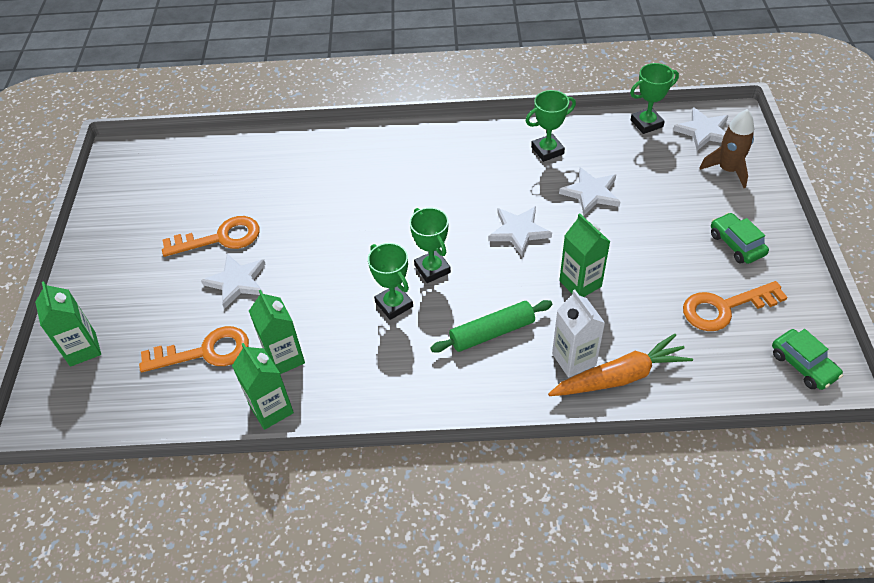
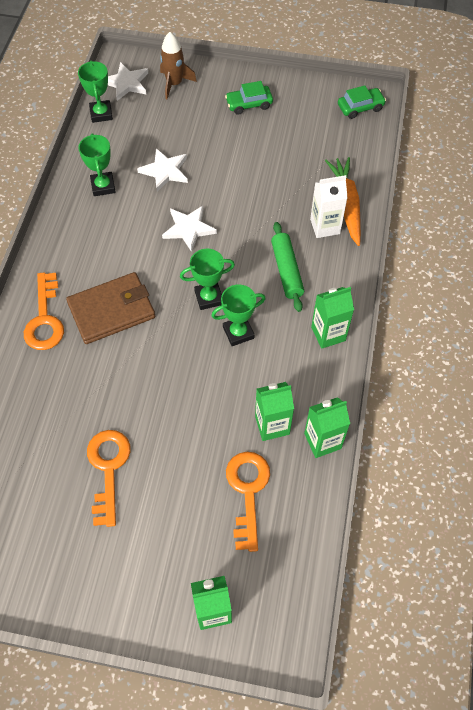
camera: 80 degrees left, 10 degrees up
white star [201,254,266,309] -> none
green carton [559,213,610,297] -> green carton moved to [311,287,354,349]
orange key [683,281,788,331] -> orange key moved to [24,272,64,350]
none -> brown wallet [66,272,155,344]

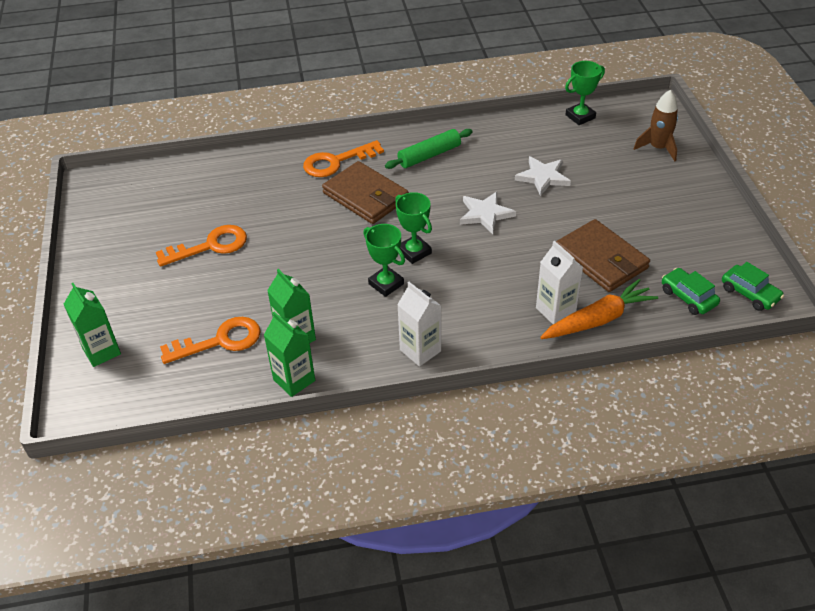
camera: 70 degrees right, 15 degrees down
green trophy [78,133,116,196] -> none
white star [108,62,148,101] -> none
green car [225,81,273,115] -> green car moved to [662,268,720,315]
green rolling pin [271,222,304,312] -> green rolling pin moved to [385,129,473,169]
green carton [311,287,354,349] -> white carton [397,282,441,367]
none -> brown wallet [556,219,650,292]

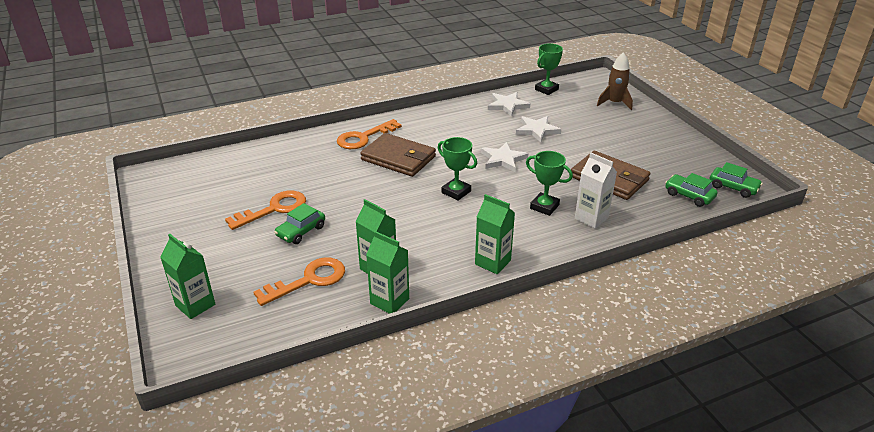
camera: 15 degrees left, 10 degrees down
green trophy [363,224,405,297] -> green trophy moved to [526,151,573,216]
green rolling pin [385,129,473,169] -> none
white carton [397,282,441,367] -> green carton [475,194,515,274]
orange carrot [540,279,658,339] -> none
none -> green car [274,203,325,244]
none -> white star [488,92,530,117]

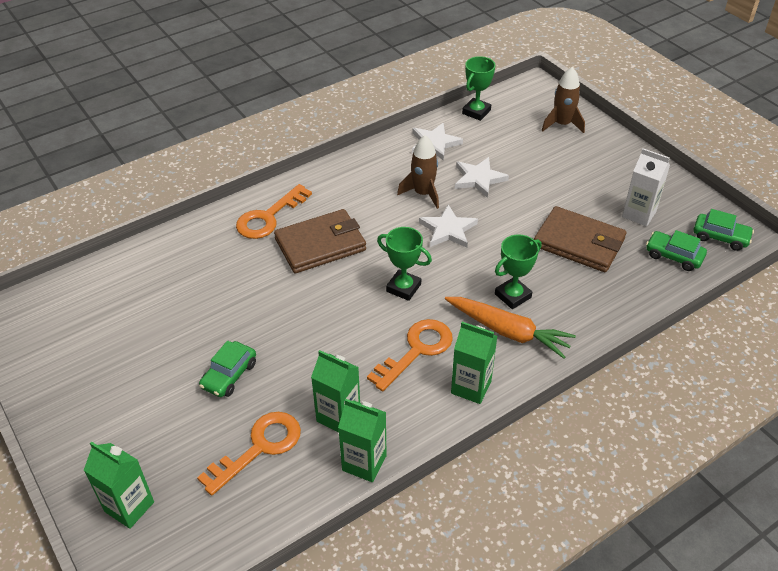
camera: 10 degrees left, 10 degrees up
orange key [225,191,306,230] -> orange key moved to [367,319,453,391]
brown wallet [360,133,436,177] -> brown wallet turned 45 degrees counterclockwise [274,209,366,273]
green trophy [526,151,573,216] -> green trophy turned 60 degrees counterclockwise [495,234,542,309]
white carton [575,153,617,229] -> white carton moved to [622,148,670,227]
none -> brown rocket [397,135,439,209]
none -> orange carrot [445,297,576,359]

